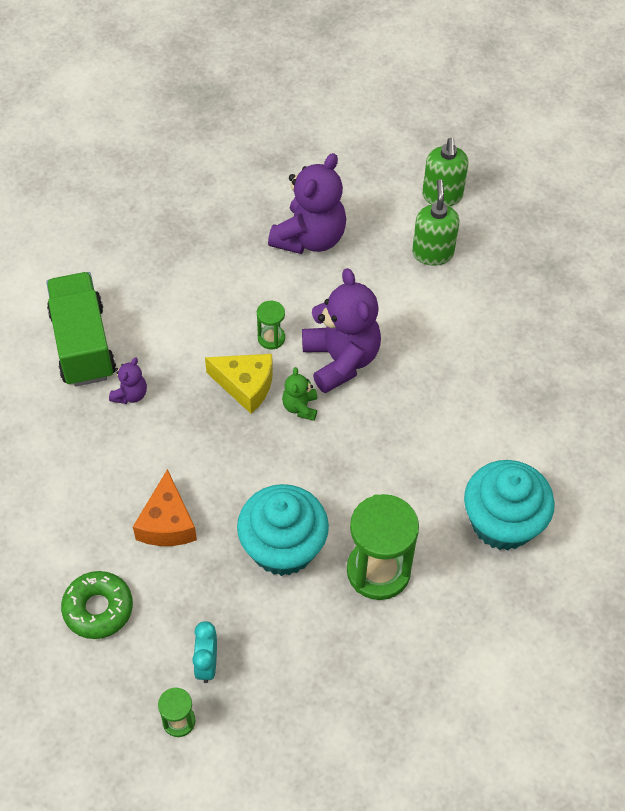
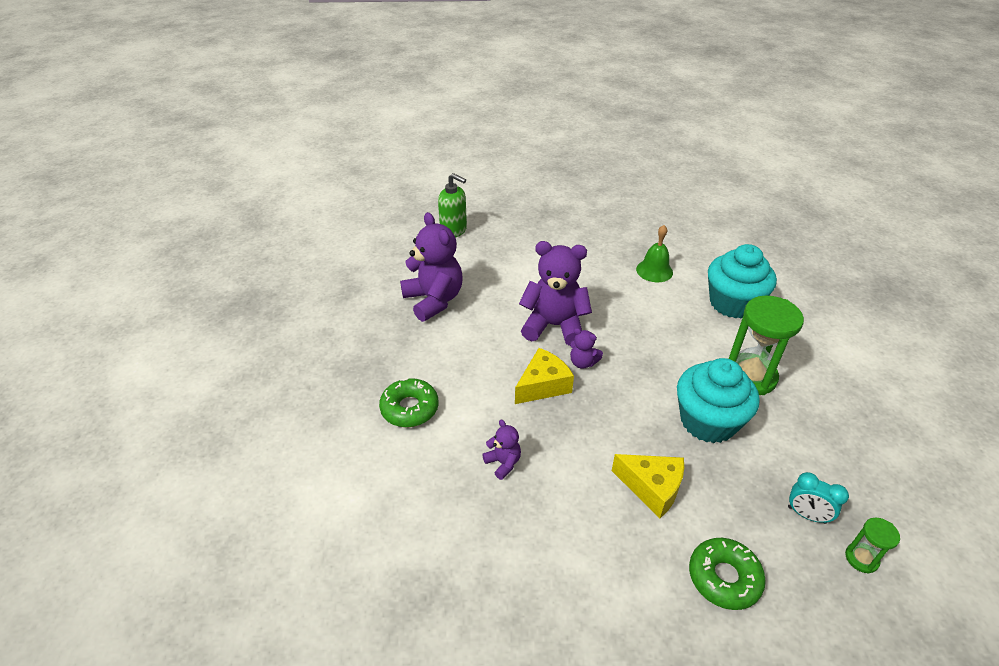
camera: 60 degrees left, 15 degrees down
green truck [46,272,116,387] -> none
orange cheese [133,469,197,546] -> yellow cheese [611,454,684,518]
green hourglass [257,301,285,349] -> none
green teddy bear [282,367,318,421] -> purple teddy bear [570,328,603,369]
green soap dispenser [412,179,460,266] -> none
none -> green donut [379,378,439,427]
none -> green bell [636,225,673,282]

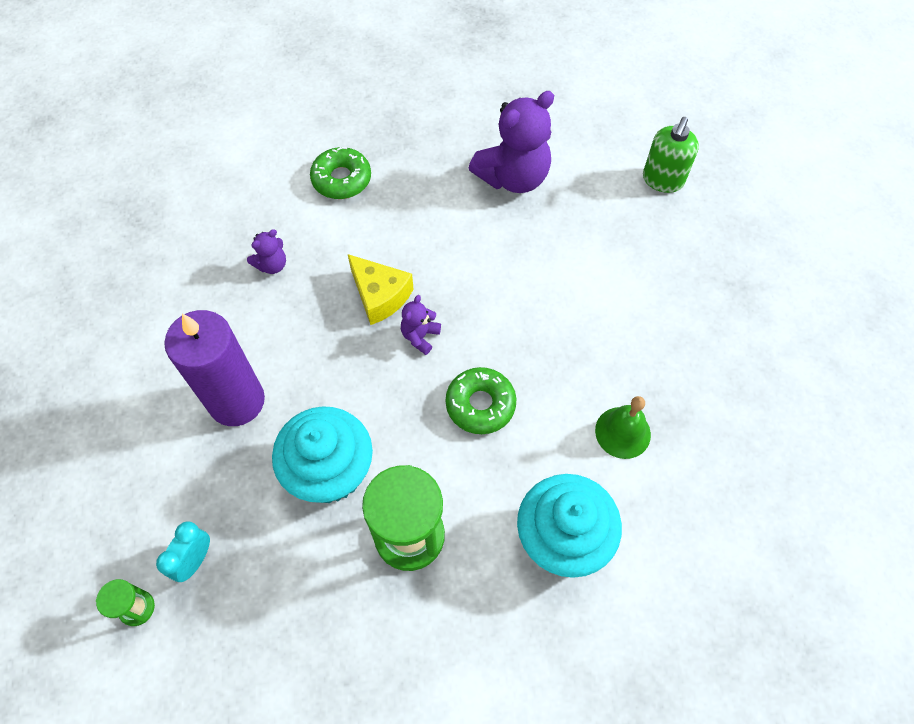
camera: 85 degrees right, 20 degrees up
purple teddy bear [519,241,592,346] -> none
yellow cheese [611,454,684,518] -> purple candle [164,310,265,426]
green donut [689,538,766,610] -> green donut moved to [445,367,516,434]

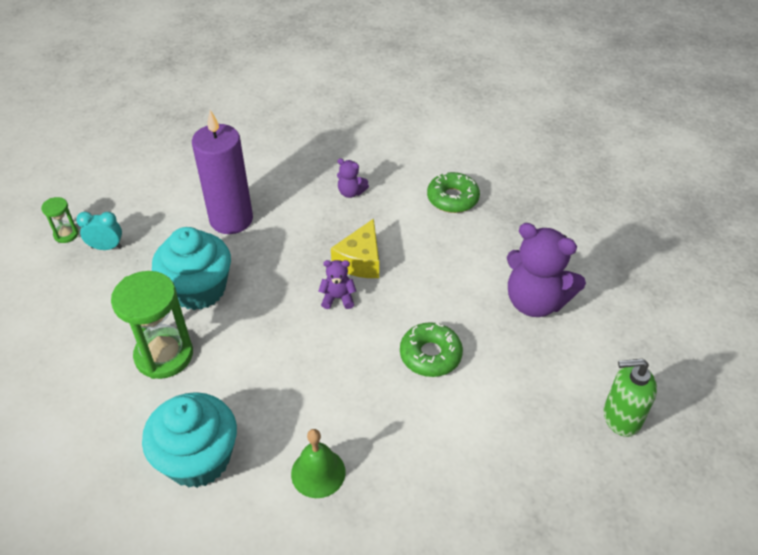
camera: 65 degrees right, 15 degrees down
green donut [445,367,516,434] -> green donut moved to [400,322,463,377]

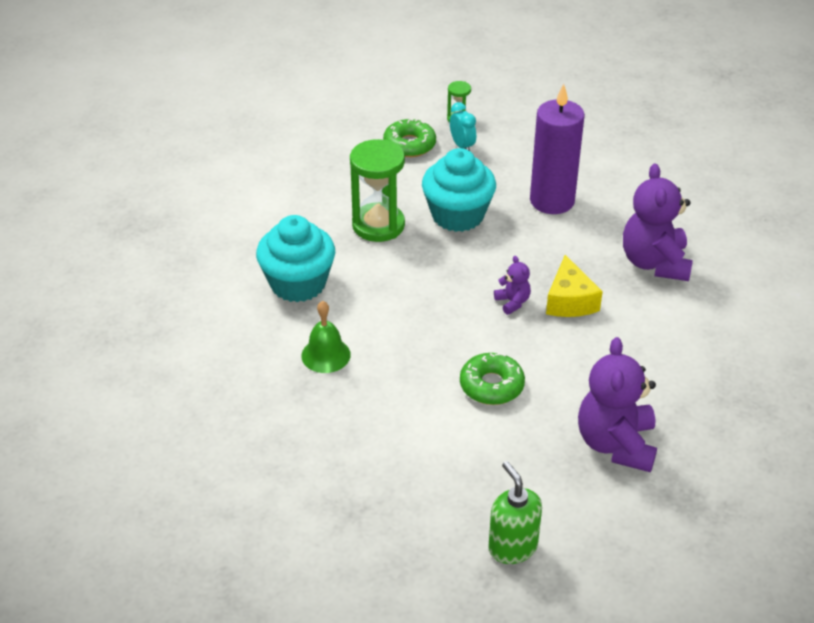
camera: 65 degrees right, 5 degrees down
yellow cheese [331,219,379,278] -> yellow cheese turned 90 degrees counterclockwise [546,255,603,317]
purple teddy bear [337,158,369,198] -> purple teddy bear [623,164,693,281], size x2.15
green donut [427,172,480,213] -> green donut moved to [383,119,436,157]

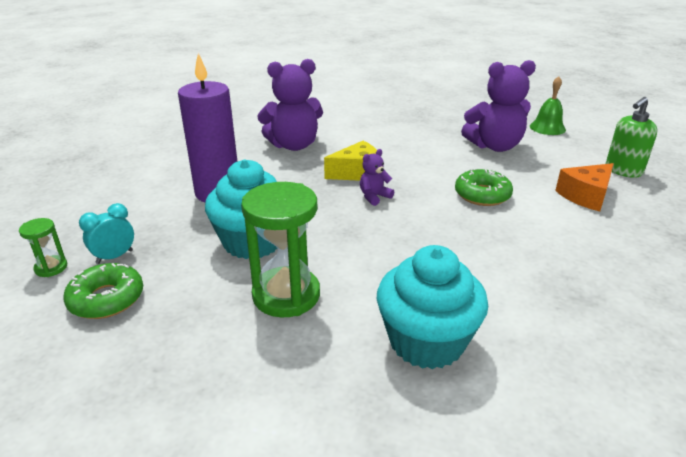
camera: 105 degrees left, 10 degrees down
green bell [301,301,351,373] -> green bell moved to [530,76,566,135]
none -> orange cheese [555,163,613,211]

